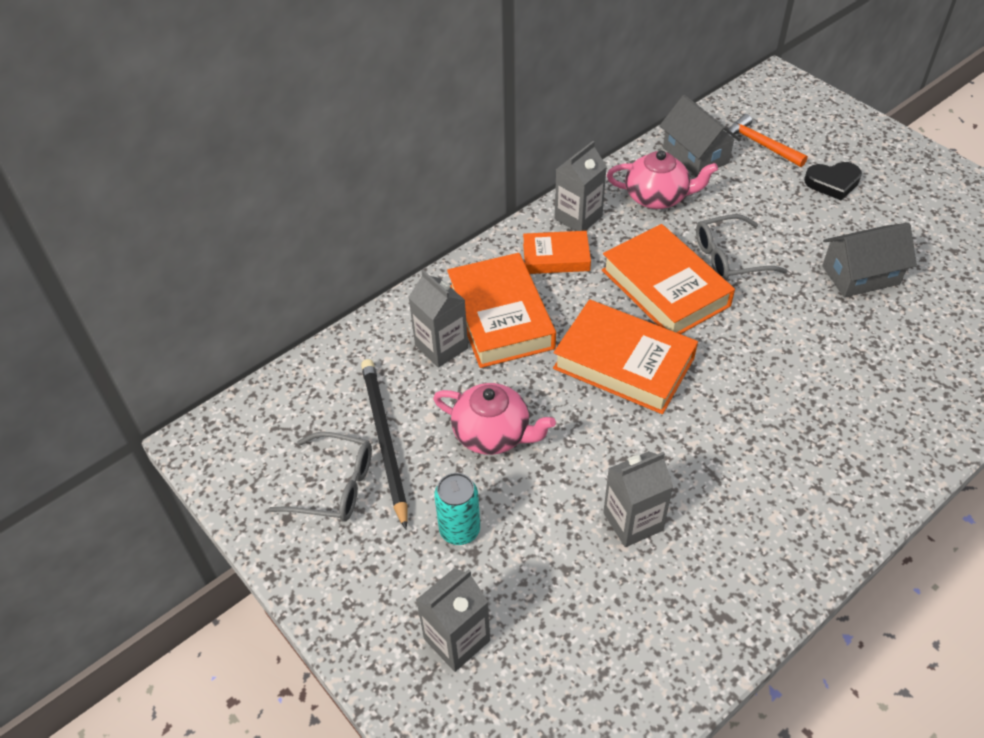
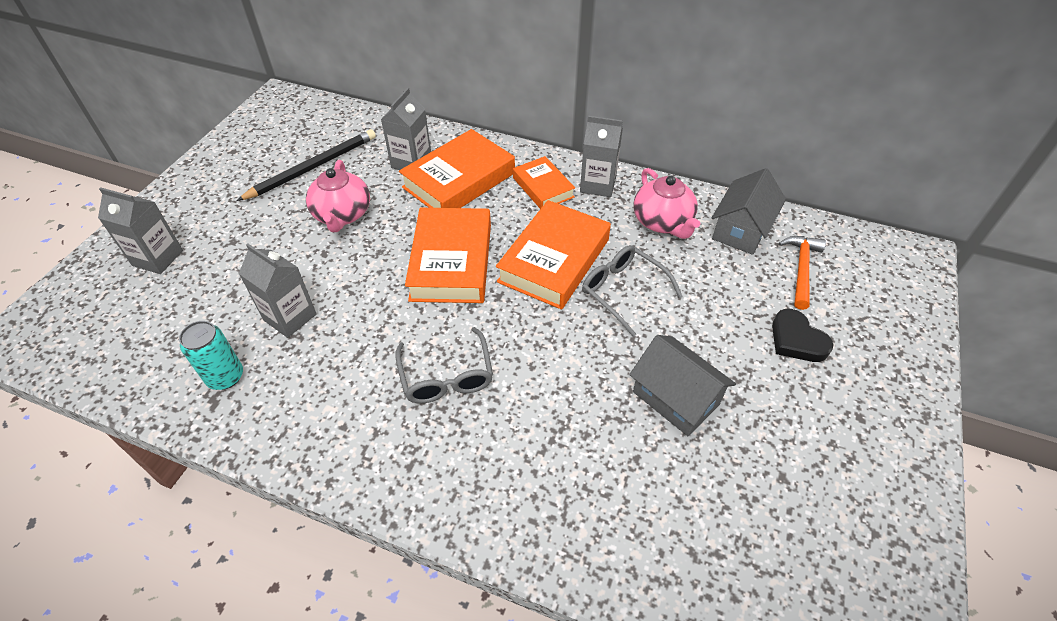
camera: 60 degrees right, 0 degrees up
grey glasses [268,432,372,522] -> grey glasses moved to [395,327,493,403]
turquoise can [434,473,480,545] -> turquoise can moved to [179,321,243,390]

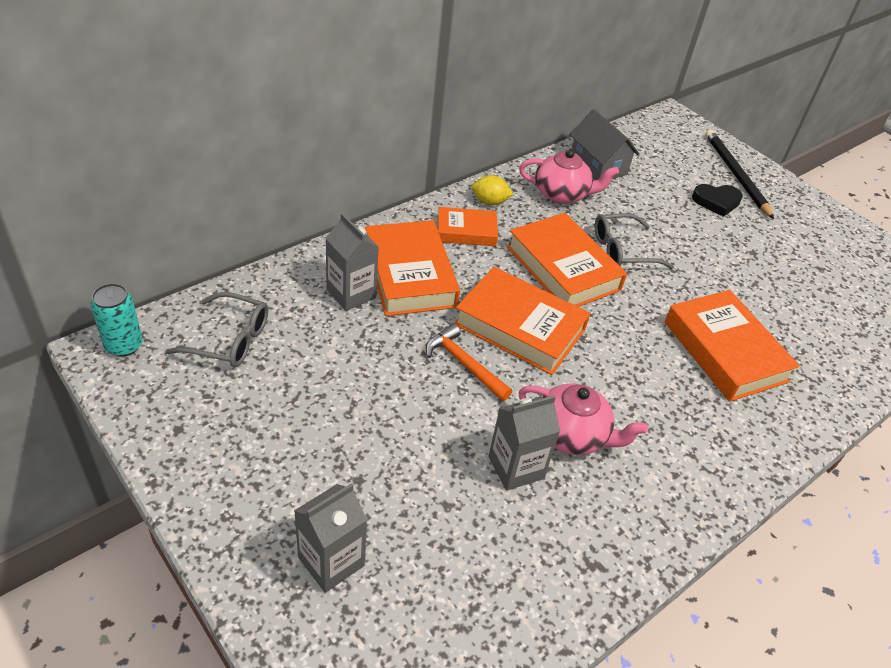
camera: 65 degrees left, 5 degrees down
turquoise can [179,321,243,390] -> turquoise can moved to [91,283,143,357]
black pencil [236,129,376,201] -> black pencil moved to [705,129,774,219]
pink teapot [306,160,370,232] -> pink teapot moved to [518,383,648,455]
grey glasses [395,327,493,403] -> grey glasses moved to [165,292,268,368]
grey carton [580,116,623,197] -> yellow lemon [471,175,513,205]
grey house [629,335,736,436] -> none
orange hammer [779,236,826,310] -> orange hammer moved to [426,324,512,401]
none -> orange book [665,290,800,402]

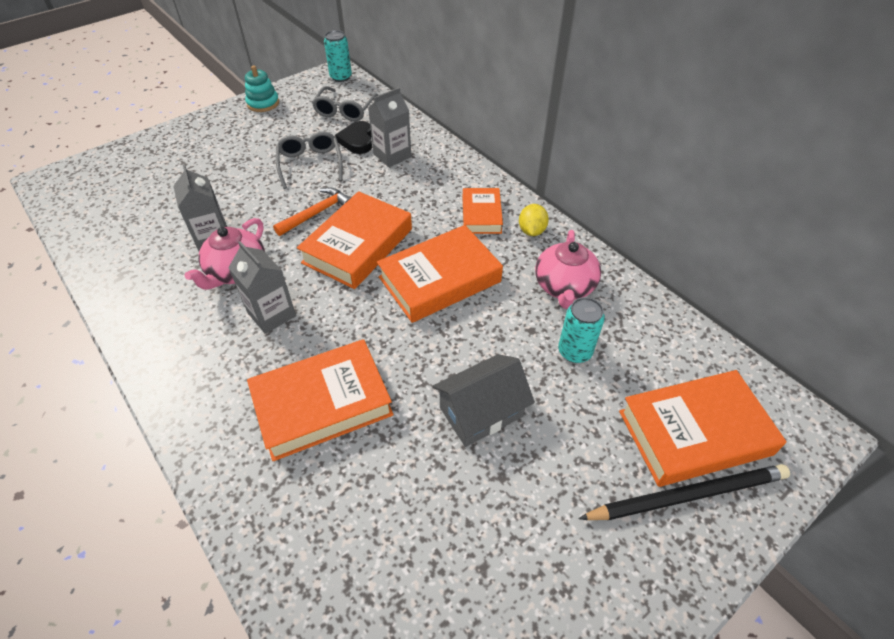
camera: 95 degrees right, 5 degrees up
grey carton [294,483,367,593] -> grey carton moved to [228,241,296,334]
orange book [365,220,460,316] -> orange book moved to [619,370,787,487]
grey house [569,109,640,180] -> grey house moved to [433,354,535,447]
grey glasses [595,213,674,269] -> grey glasses moved to [276,132,343,189]
black heart [692,184,743,217] -> black heart moved to [335,121,372,154]
none -> turquoise stacking toy [245,65,279,112]
none -> turquoise can [558,297,605,363]

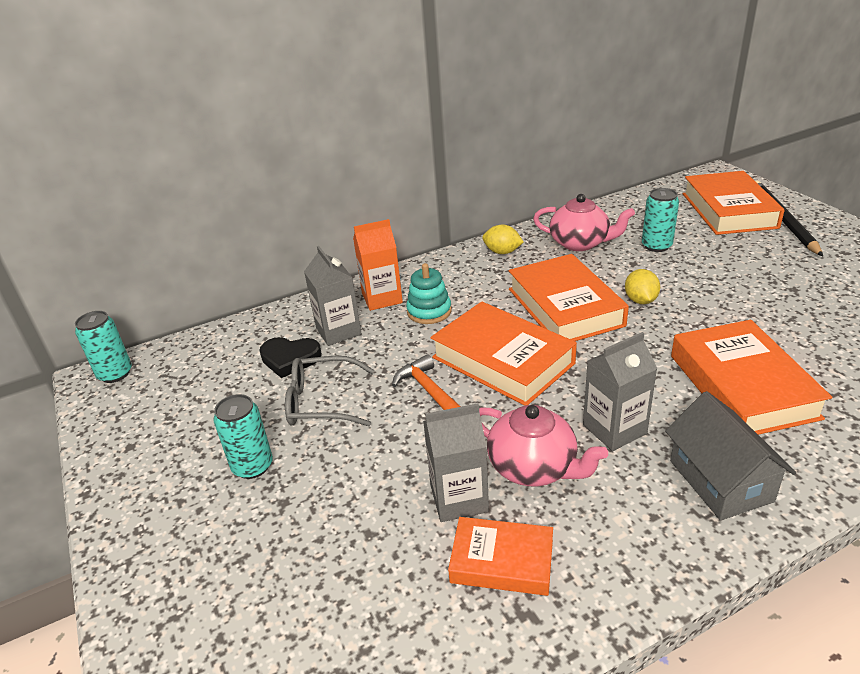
camera: 75 degrees left, 15 degrees down
turquoise stacking toy [245,65,279,112] -> turquoise stacking toy moved to [406,263,451,324]
grey glasses [312,86,378,121] -> none
grey house [433,354,535,447] -> grey house moved to [665,391,796,520]
orange book [463,188,503,234] -> orange book moved to [448,517,553,596]
none -> turquoise can [213,394,273,479]
none -> orange carton [353,219,403,311]
none -> yellow lemon [625,269,660,304]

